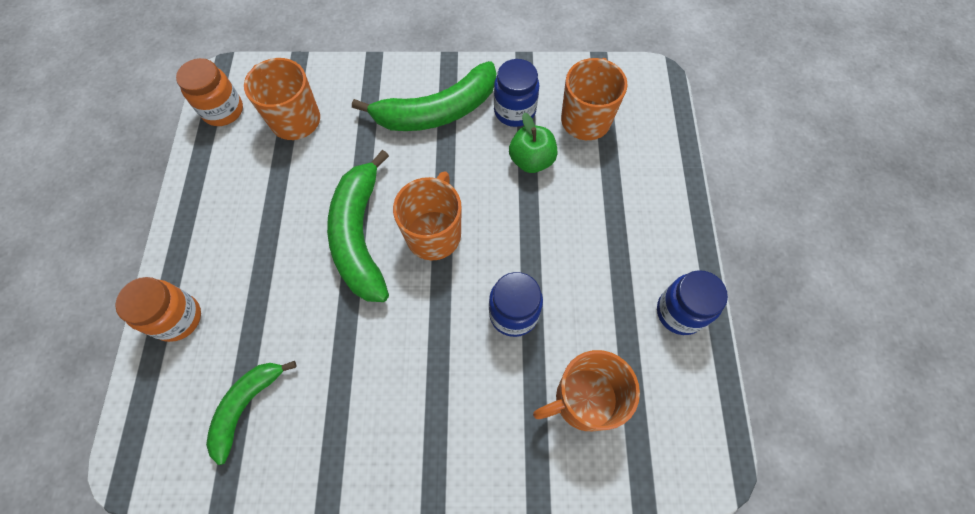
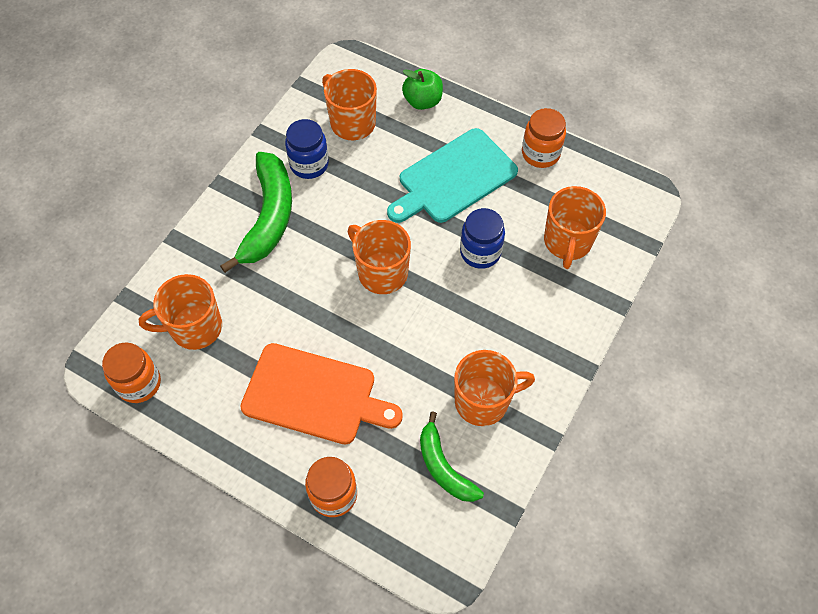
camera: 60 degrees left, 5 degrees down
green banana [327,150,389,302] -> none
green apple [509,113,557,173] -> green apple moved to [402,69,443,110]
blue jar [657,270,728,335] -> orange jar [522,108,566,168]
none -> orange cutting board [240,343,403,444]
none -> turquoise cutting board [387,128,518,223]
none -> orange mug [454,350,535,426]

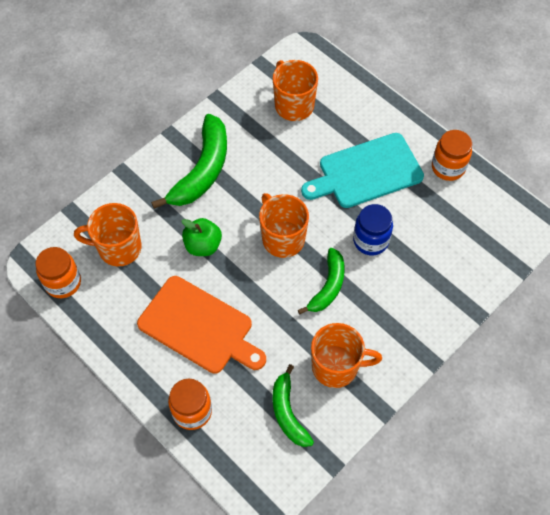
camera: 15 degrees right, 0 degrees up
blue jar [285,119,329,179] -> none
green apple [402,69,443,110] -> green apple moved to [181,218,222,256]
orange mug [544,186,606,269] -> none
none -> green banana [298,248,345,314]

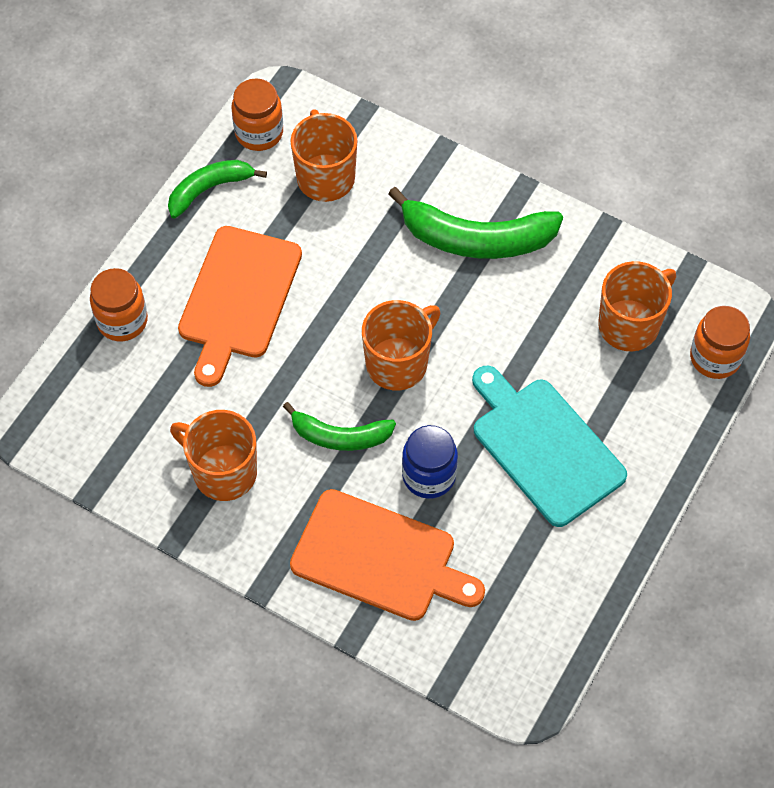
camera: 75 degrees right, 0 degrees up
green apple [181,218,222,256] -> none
green banana [273,364,314,447] -> green banana moved to [168,160,267,218]
orange mug [311,323,382,388] -> orange mug turned 135 degrees clockwise [170,410,257,501]
orange jar [432,130,472,181] -> orange jar moved to [690,306,750,379]
none -> orange cutting board [290,489,485,621]

